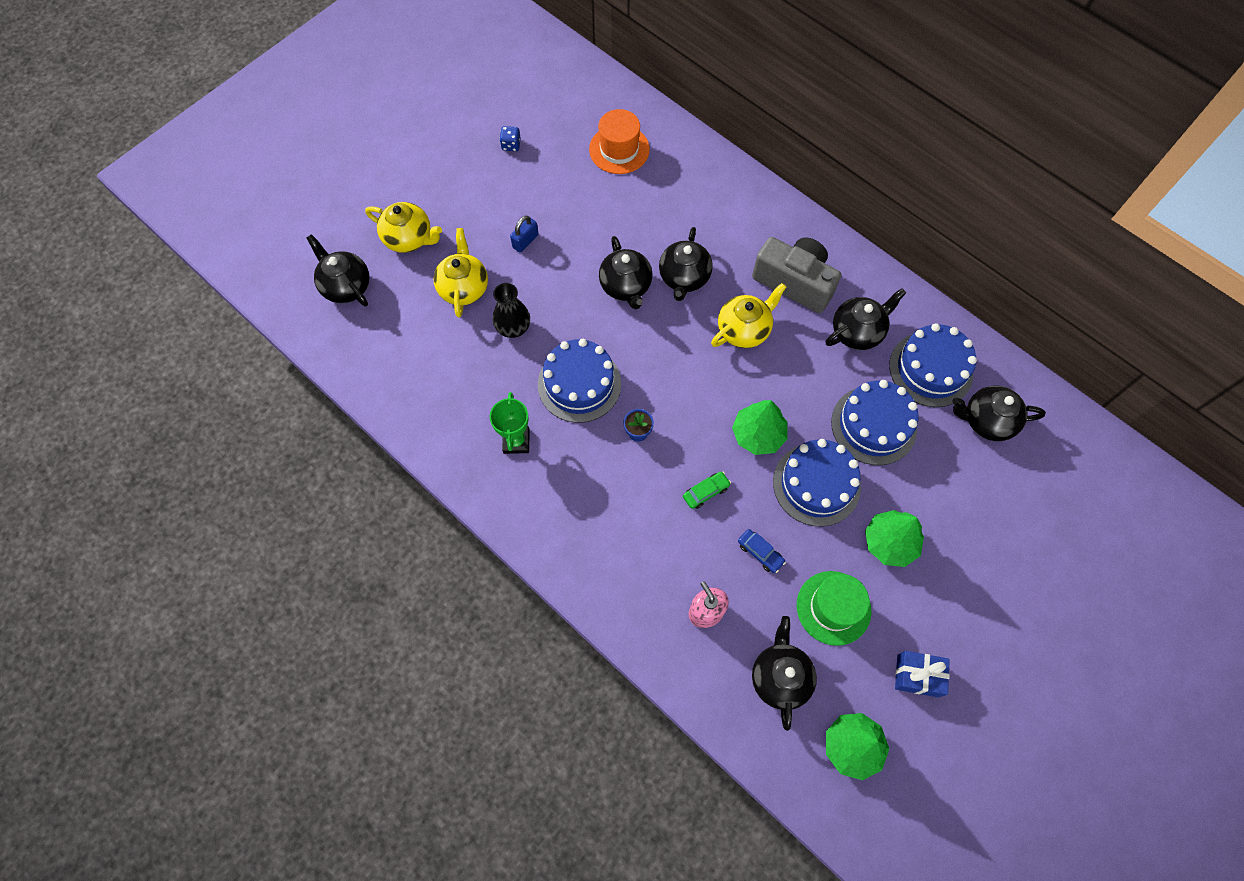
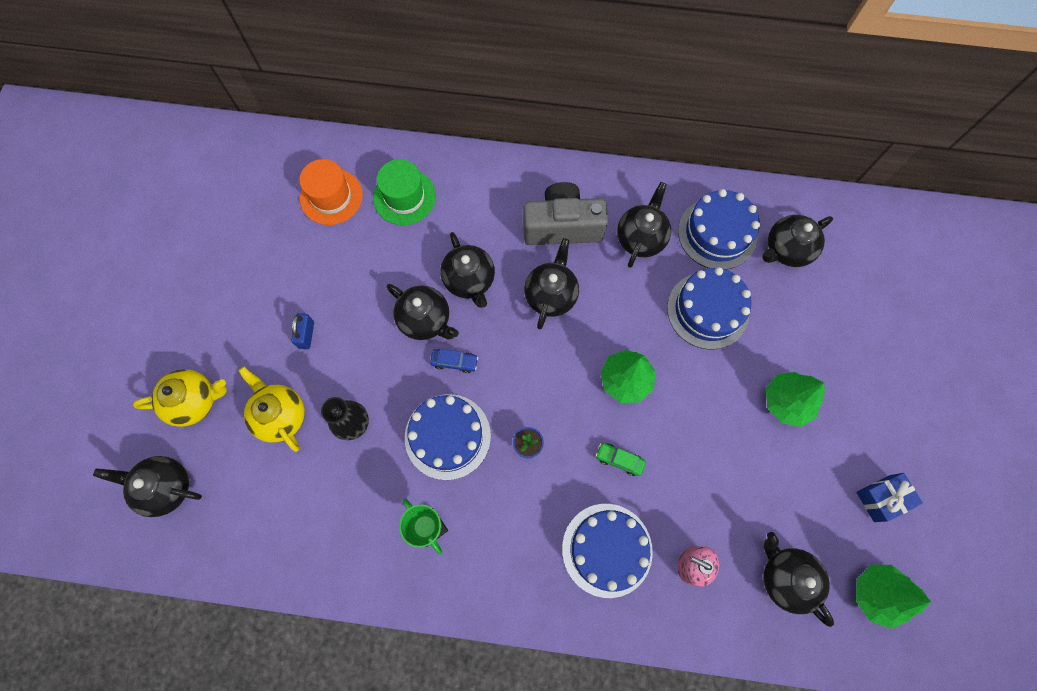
camera: 35 degrees left, 5 degrees up
blue dice [499,126,521,151] -> none
green car [683,471,731,509] -> green car turned 90 degrees counterclockwise [596,443,646,476]
yellow teapot [711,283,786,348] -> black teapot [524,238,579,329]
blue car [738,529,786,573] -> blue car moved to [430,349,478,373]
blue cake [773,439,861,527] -> blue cake moved to [562,504,653,598]
green hat [797,571,871,646] -> green hat moved to [373,159,436,225]

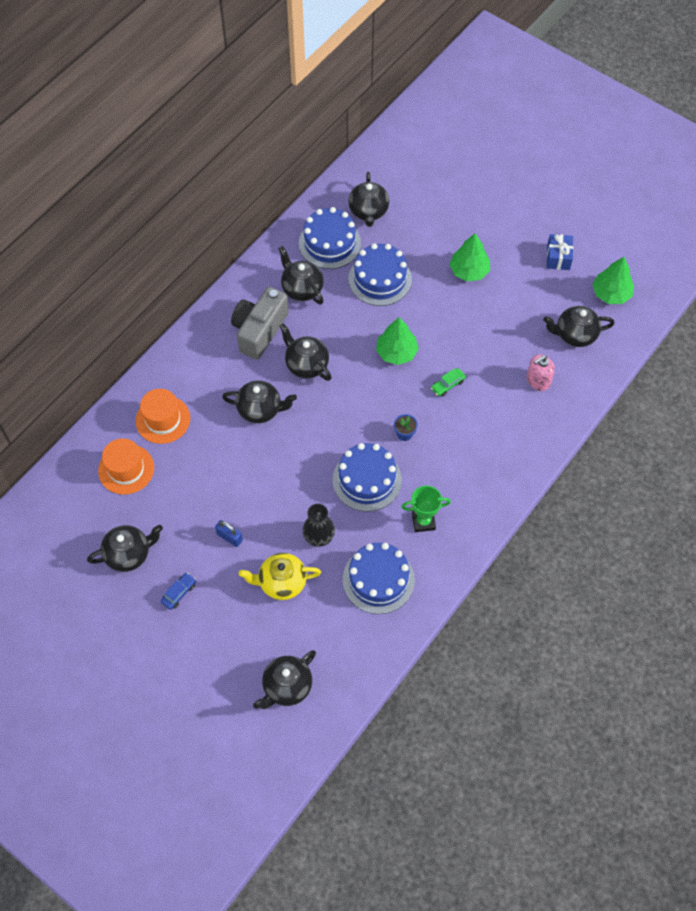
camera: 60 degrees left, 10 degrees down
yellow teapot [133,369,227,427] -> none
green hat [373,159,436,225] -> orange hat [136,389,190,444]
black teapot [387,284,459,340] -> black teapot moved to [87,525,163,572]
blue car [430,349,478,373] -> blue car moved to [161,572,196,610]
blue cake [562,504,653,598] -> blue cake moved to [343,543,415,614]

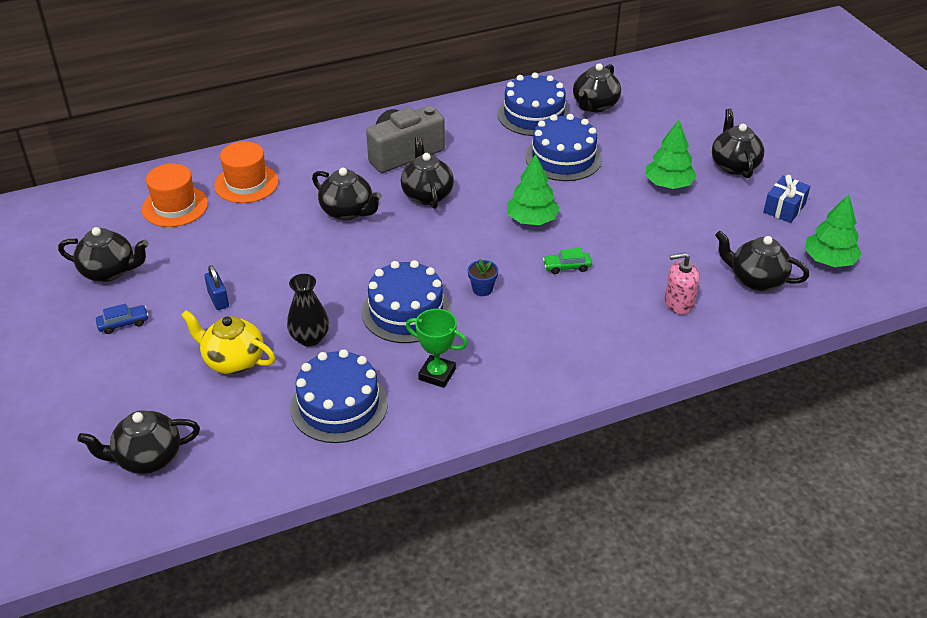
camera: 30 degrees right, 20 degrees down
black teapot [278,246,324,305] -> black teapot moved to [712,109,764,178]

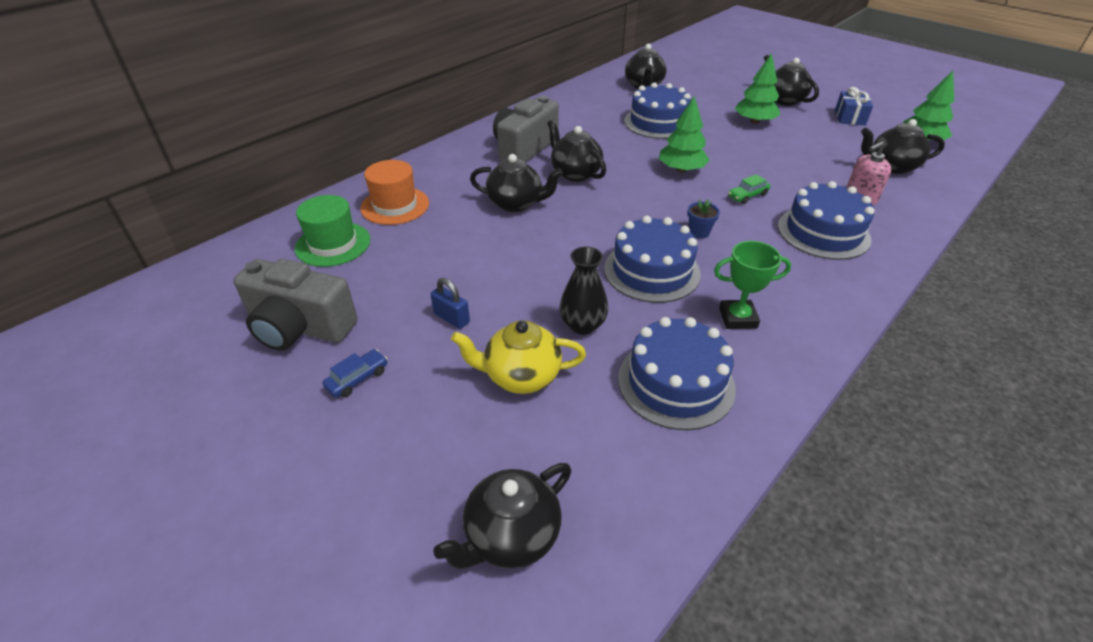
camera: 25 degrees left, 0 degrees up
black teapot [58,227,149,282] -> grey camera [233,259,358,351]
orange hat [142,164,208,227] -> green hat [295,195,370,267]
blue cake [498,73,570,136] -> blue cake moved to [778,181,874,260]

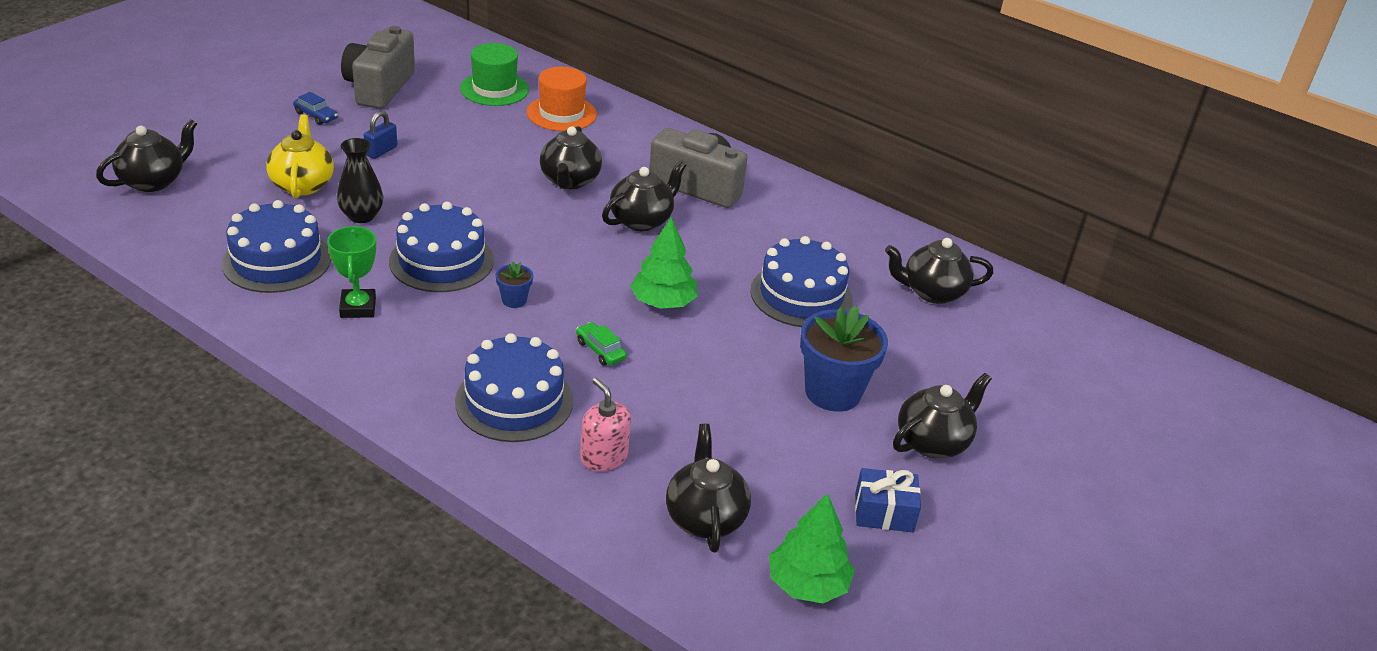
camera: 80 degrees right, 5 degrees down
black teapot [433,463,571,569] -> black teapot turned 90 degrees clockwise [96,119,197,192]
green tree [735,53,781,124] -> blue flower pot [800,305,888,412]

